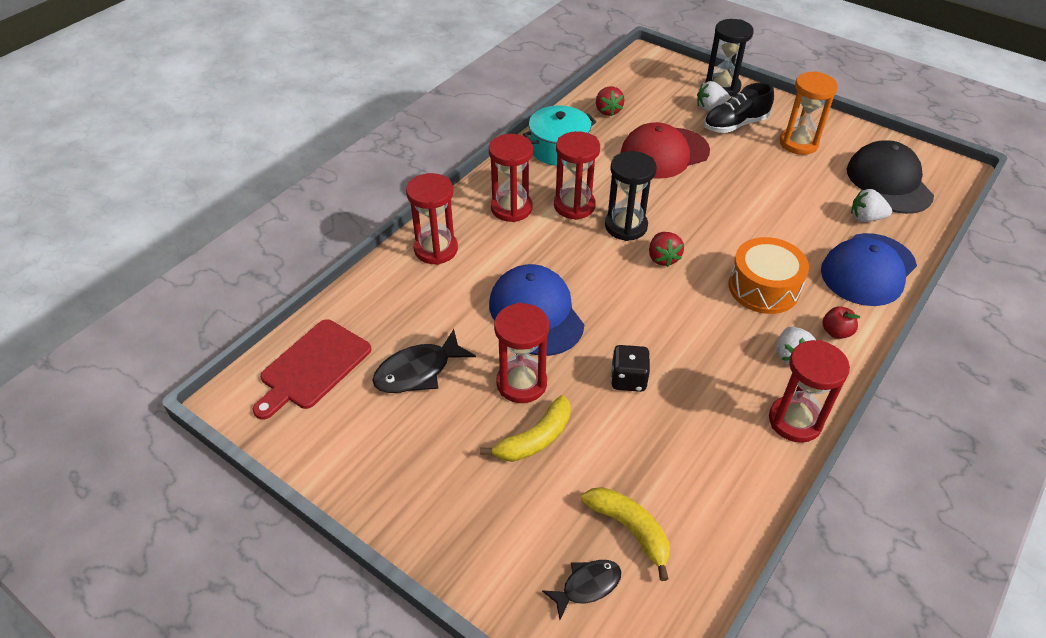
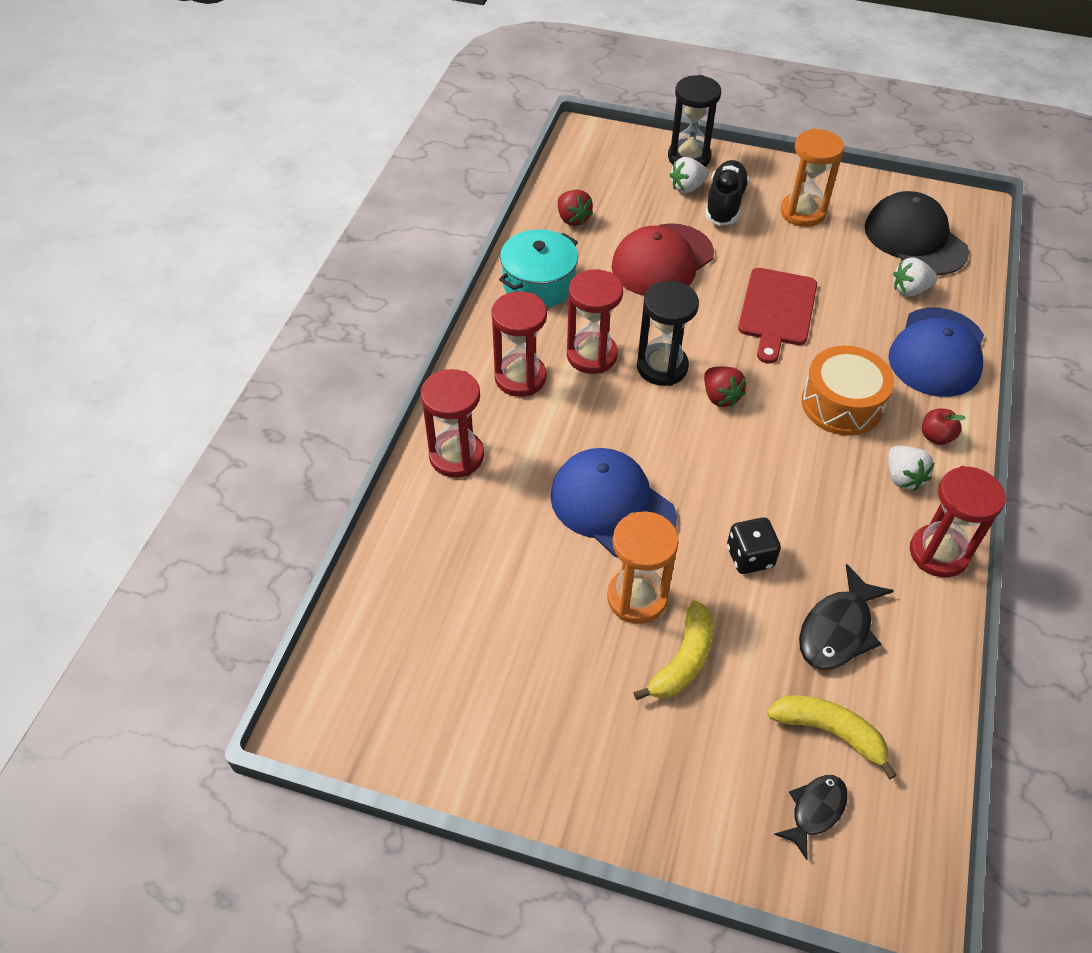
camera: 20 degrees left, 5 degrees up
red cutting board [252,319,371,420] -> red cutting board moved to [738,268,817,364]
black fish [372,329,476,393] -> black fish moved to [799,564,894,670]
red hourglass [494,303,549,403] -> orange hourglass [607,511,679,624]
black shoe [704,83,774,133] -> black shoe turned 150 degrees clockwise [705,160,750,226]

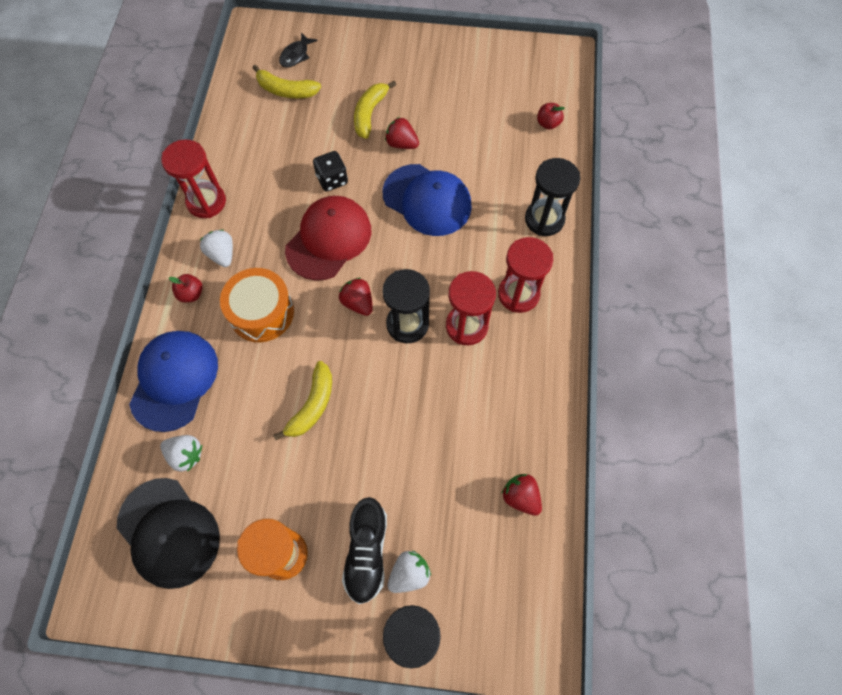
camera: 170 degrees right, 15 degrees up
red hourglass [421,369,484,478] -> black hourglass [525,158,580,236]
turquoise pot [499,229,578,307] -> none
orange hourglass [607,511,679,624] -> red strawberry [385,117,419,149]
red cap [612,223,714,296] -> red cap moved to [285,196,372,281]
red cutting board [738,268,817,364] -> yellow banana [273,361,332,440]
black fish [799,564,894,670] -> none
white strawberry [893,257,938,296] -> white strawberry turned 45 degrees clockwise [160,435,202,472]
none -> red apple [537,103,565,129]

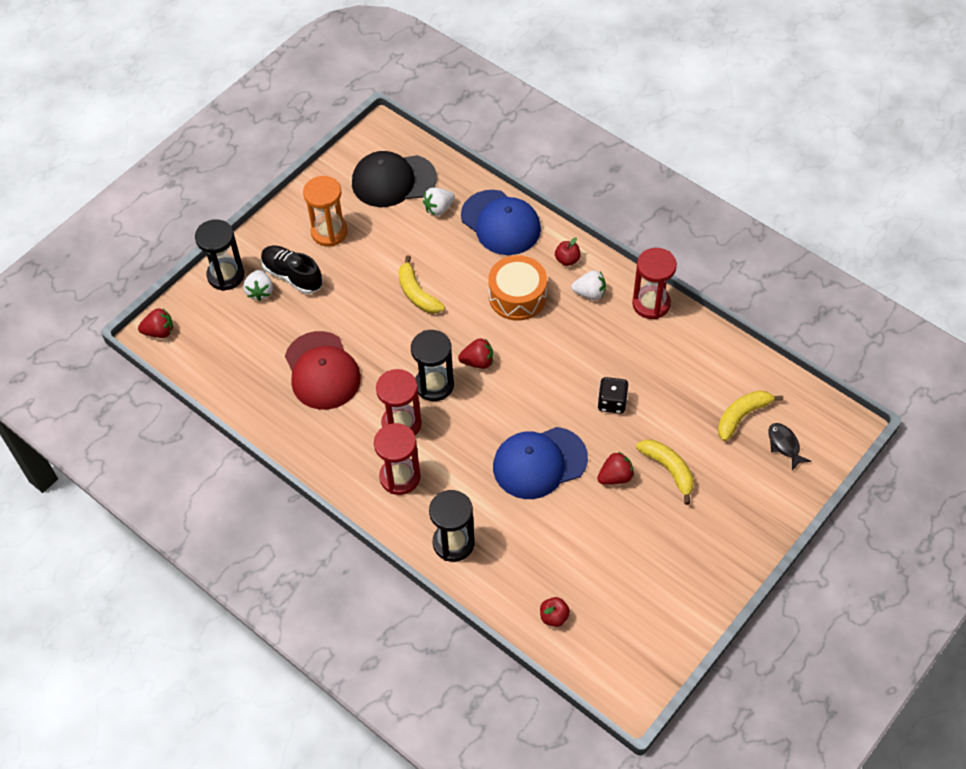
camera: 125 degrees right, 10 degrees down
red cap [285,196,372,281] -> red cap moved to [285,331,361,410]
red strawberry [501,474,542,516] -> red strawberry moved to [138,308,173,338]

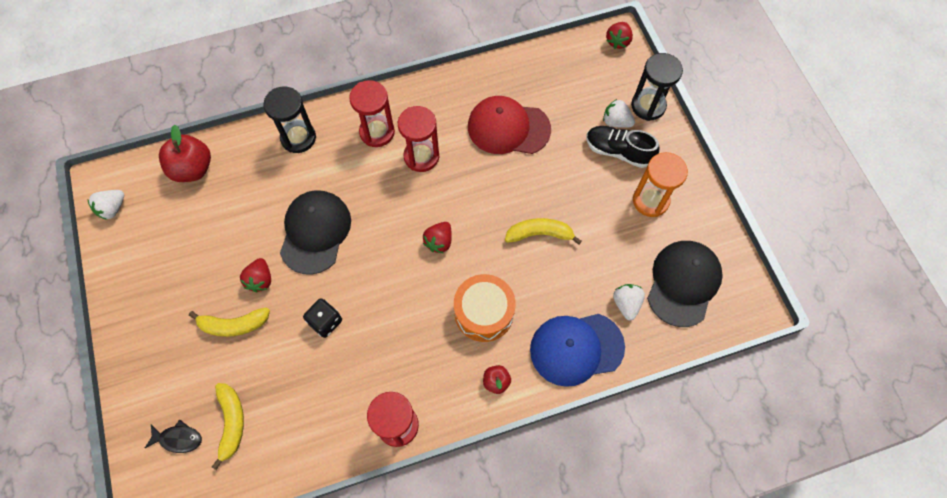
camera: 120 degrees right, 10 degrees up
black shoe [261,245,323,294] -> black shoe turned 135 degrees counterclockwise [586,126,659,168]
black hourglass [411,330,454,401] -> none
blue cap [493,427,588,499] -> black cap [280,190,351,275]
red apple [540,597,570,627] -> red apple [159,124,211,182], size x1.92
white strawberry [571,270,606,300] -> white strawberry moved to [88,190,124,220]

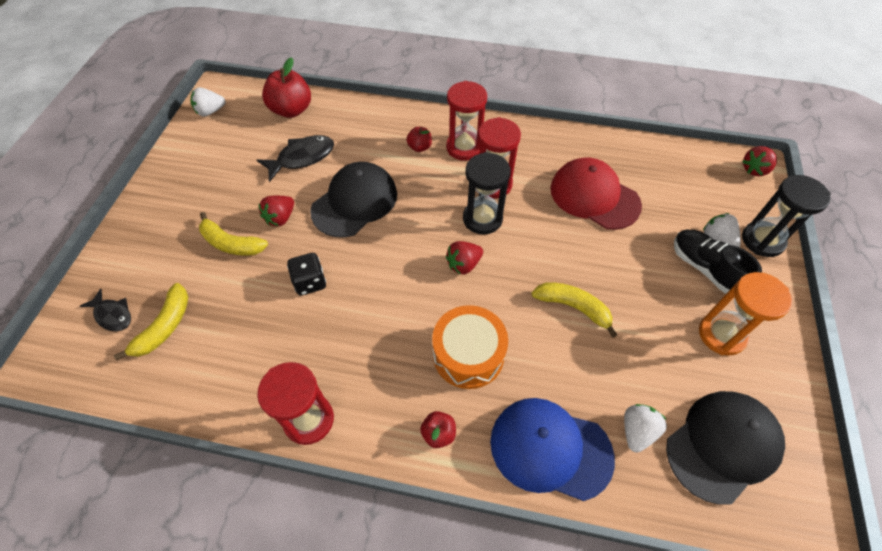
camera: 30 degrees right, 10 degrees down
black hourglass [263,86,316,153] -> black hourglass moved to [463,152,511,234]
none -> black fish [257,135,334,182]
none -> red apple [407,127,432,152]

